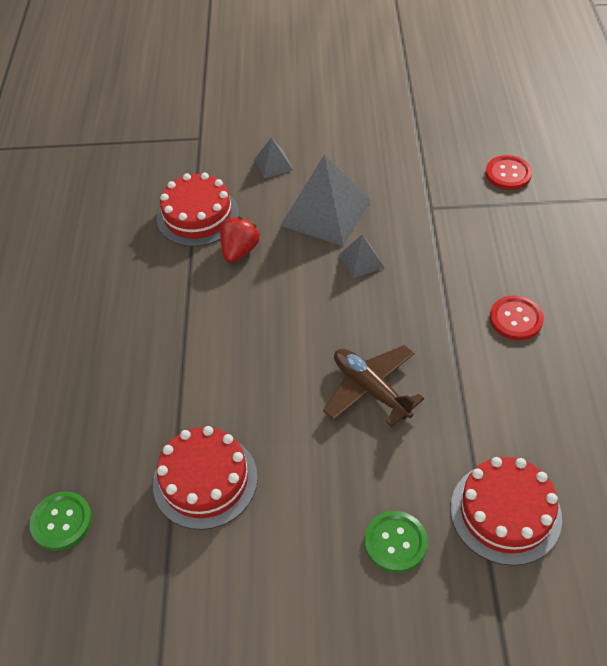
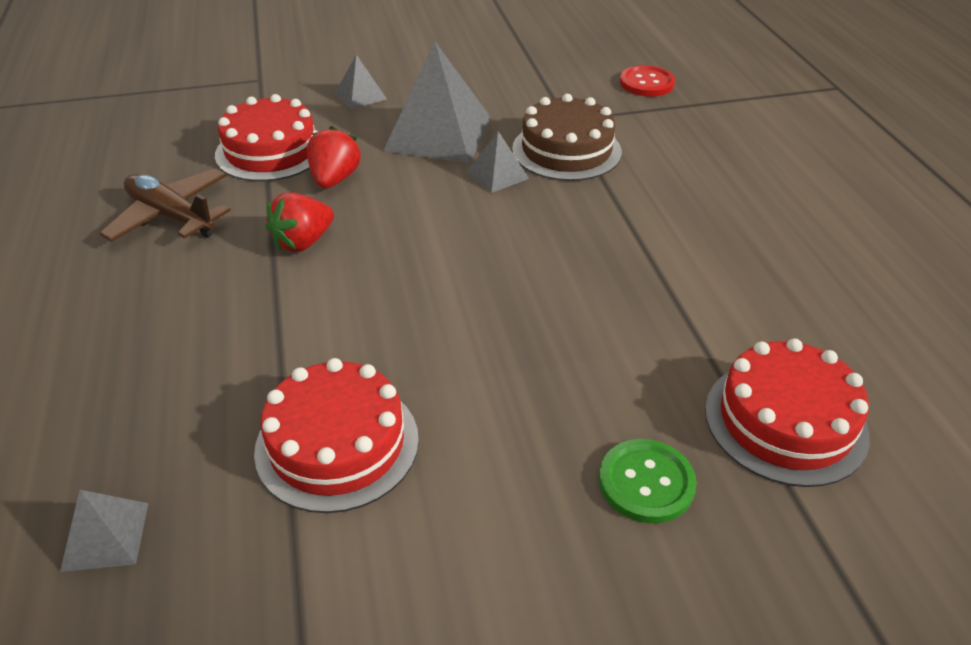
camera: 15 degrees left, 10 degrees down
green button [30,491,92,551] -> grey pyramid [60,490,149,572]
brown plane [323,345,424,427] -> brown plane moved to [99,168,231,242]
red button [490,296,544,340] -> none
none -> red strawberry [266,192,334,252]
none -> brown cake [512,94,622,181]

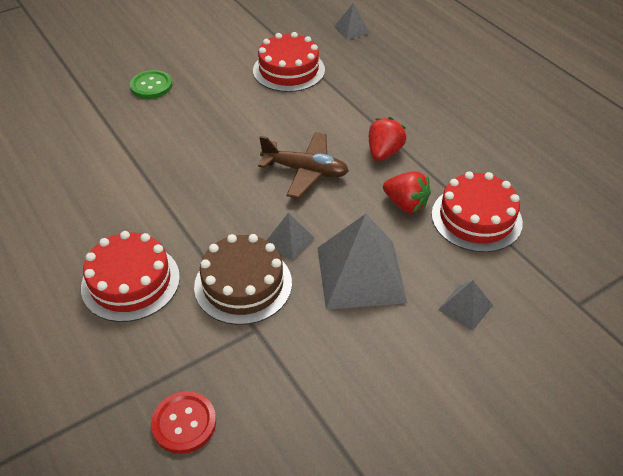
camera: 160 degrees right, 5 degrees up
brown plane [99,168,231,242] -> brown plane moved to [258,132,349,199]
red strawberry [307,126,361,189] -> red strawberry turned 45 degrees counterclockwise [383,171,431,213]
red cake [705,338,870,487] -> red cake moved to [81,231,180,322]

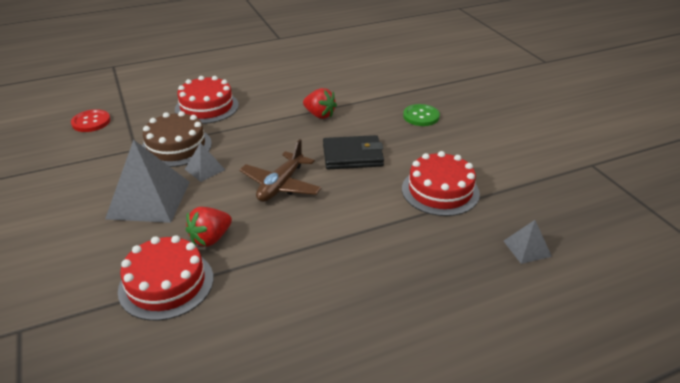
camera: 100 degrees right, 10 degrees down
red strawberry [369,117,406,161] -> red strawberry moved to [303,88,337,119]
grey pyramid [438,280,493,331] -> none
none -> black wallet [323,135,384,169]

